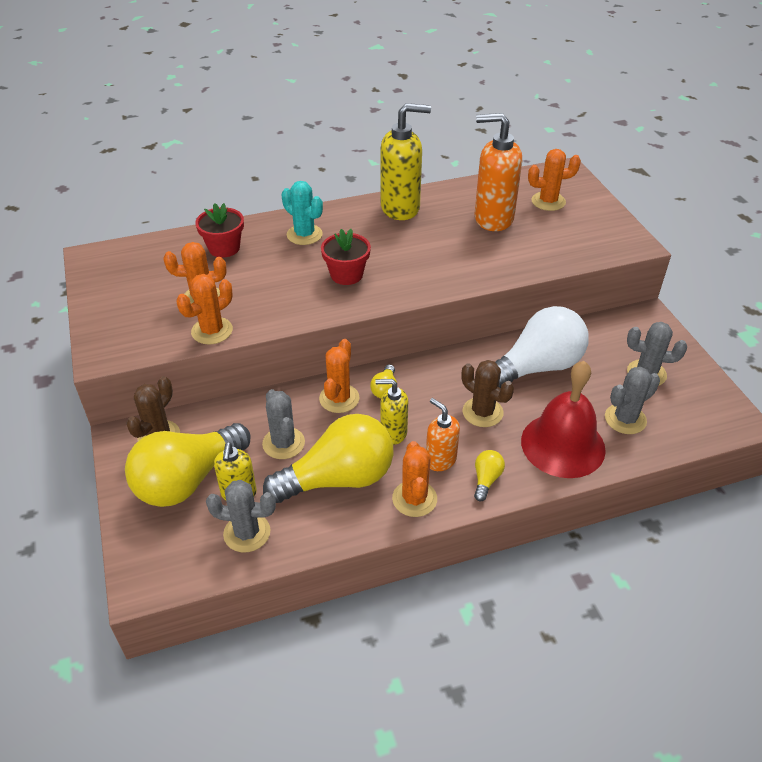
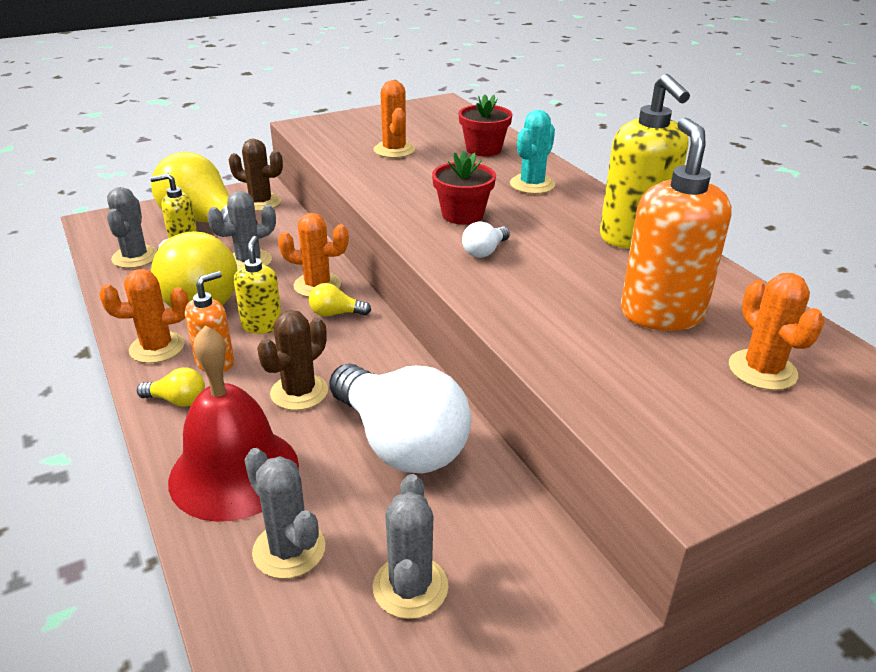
camera: 80 degrees right, 10 degrees down
orange cactus [176,274,233,345] -> none
none -> white light bulb [462,221,510,258]

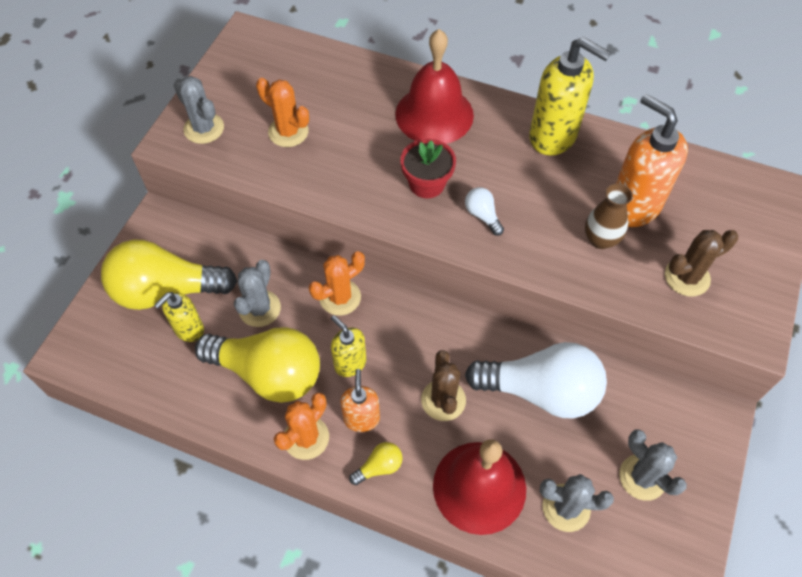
camera: 40 degrees left, 25 degrees up
grey cactus [107,187,157,268] -> grey cactus moved to [173,76,224,144]
brown cactus [229,139,283,211] -> brown cactus moved to [665,230,738,296]
yellow light bulb [309,283,371,316] -> none
red flower pot [458,94,512,156] -> none
white light bulb [462,221,510,258] -> white light bulb turned 150 degrees clockwise [465,187,504,236]
turquoise cactus [510,110,555,194] -> red bell [395,29,474,144]
orange cactus [729,273,825,390] -> none
none -> brown vase [585,183,633,249]

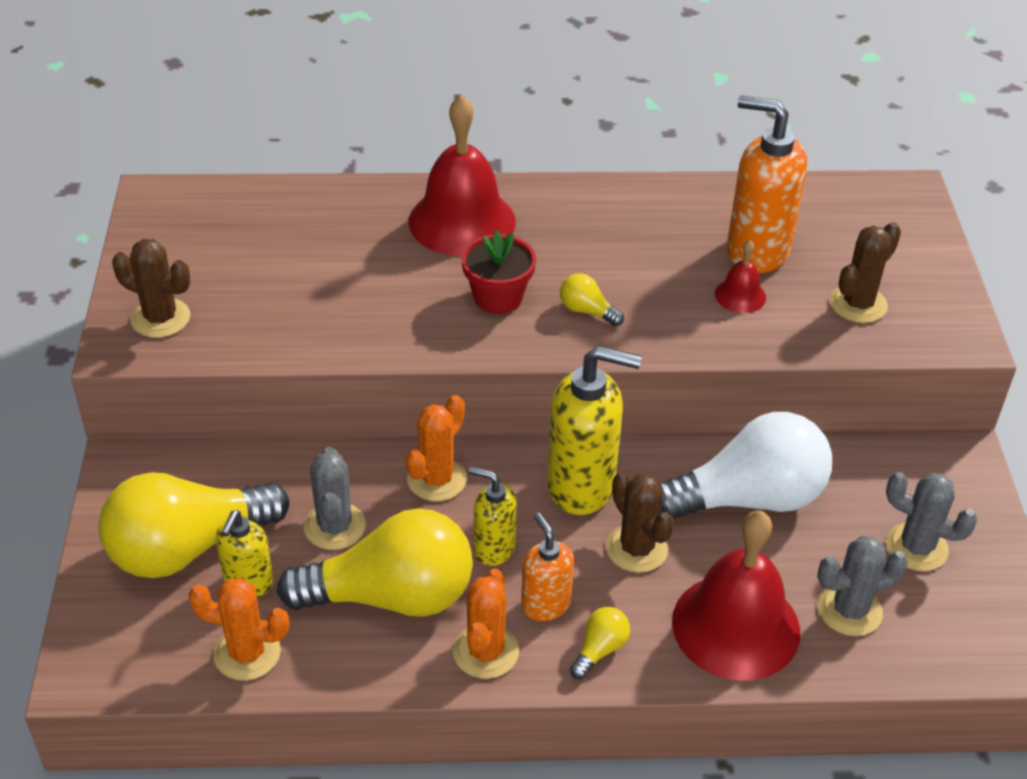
camera: 25 degrees left, 15 degrees down
grey cactus [173,76,224,144] -> brown cactus [112,239,190,338]
orange cactus [256,78,309,147] -> orange cactus moved to [188,578,289,681]
white light bulb [465,187,504,236] -> yellow light bulb [560,273,624,326]
yellow soap dispenser [529,37,611,156] -> yellow soap dispenser moved to [547,346,642,515]
brown vase [585,183,633,249] -> red bell [715,240,766,313]

